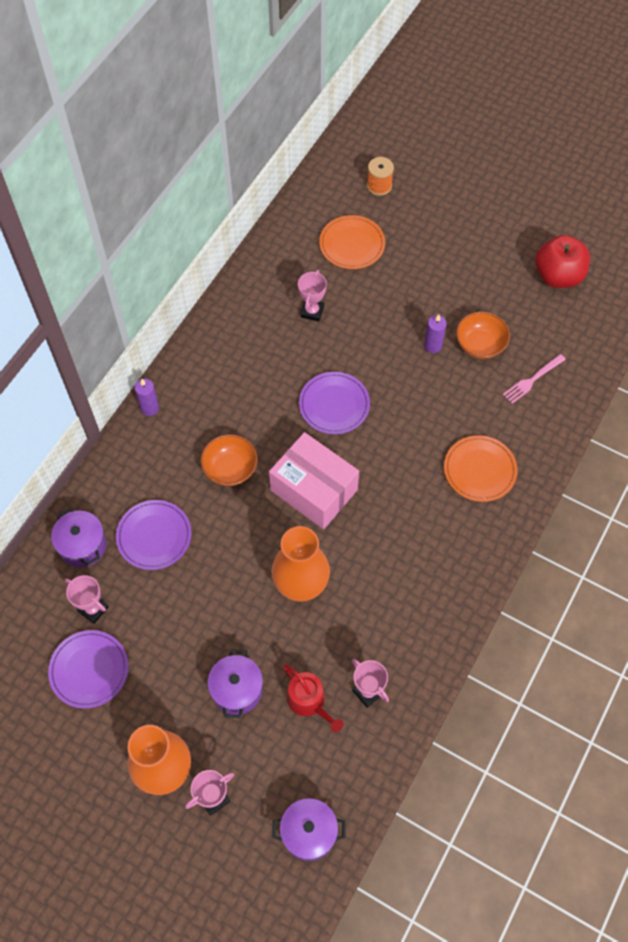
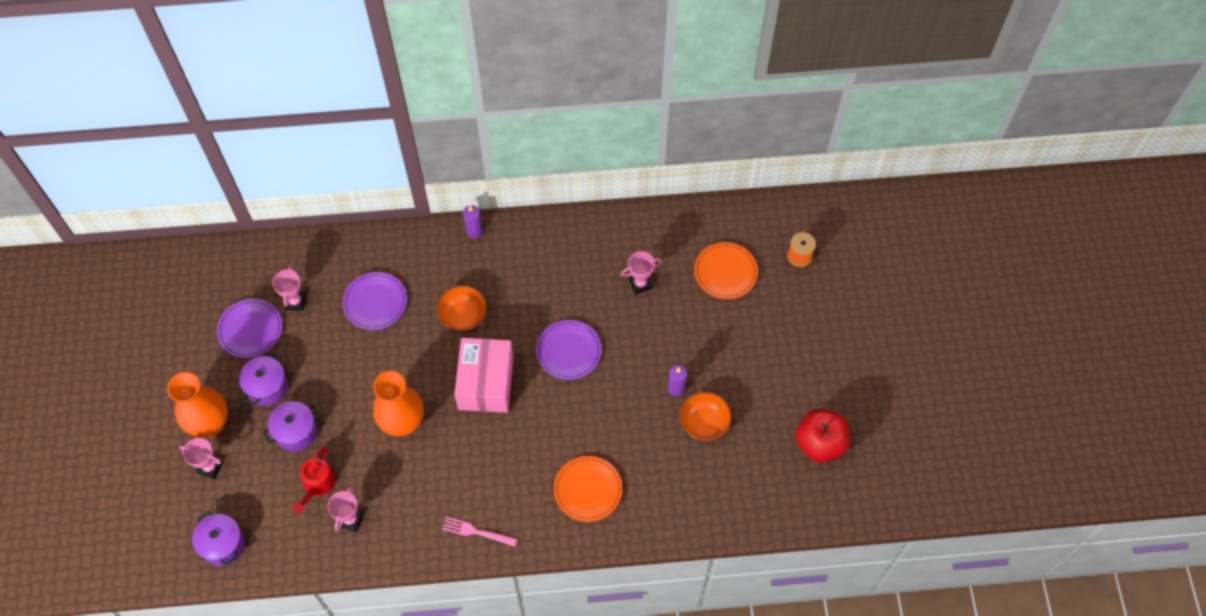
camera: 55 degrees right, 0 degrees up
purple pot [51,508,107,567] -> purple pot moved to [239,353,288,406]
pink fork [503,354,566,404] -> pink fork moved to [442,517,518,547]

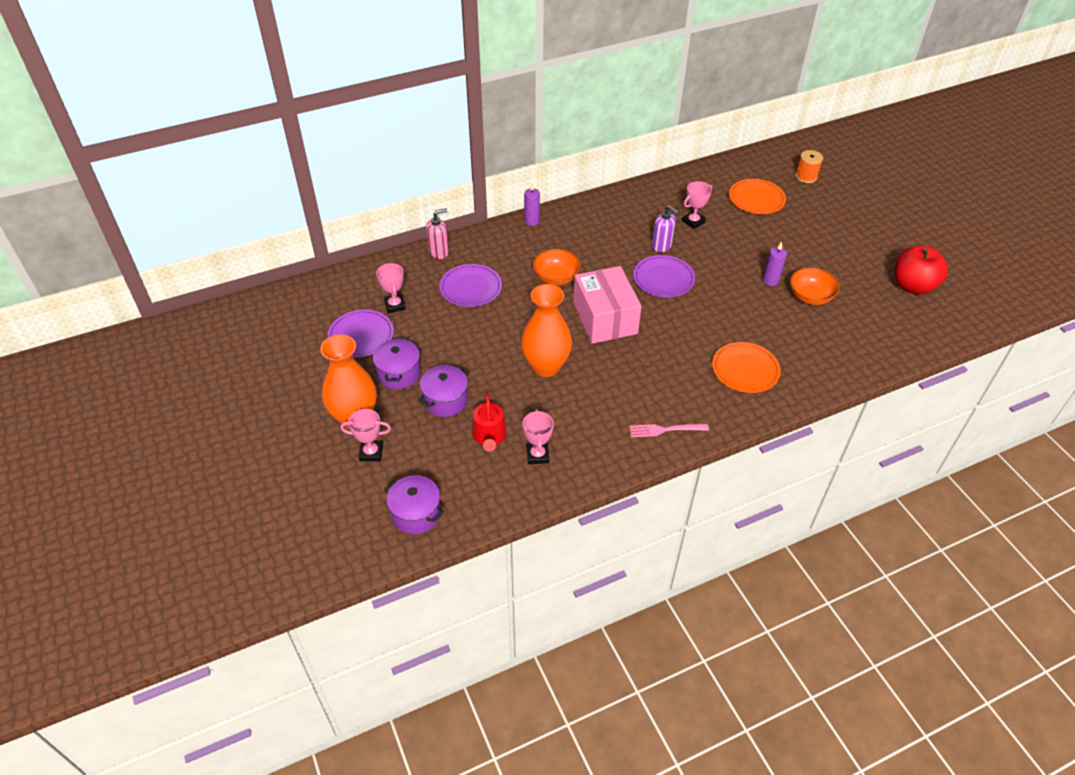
camera: 20 degrees left, 15 degrees down
none -> pink soap dispenser [426,208,449,259]
none -> purple soap dispenser [652,205,679,252]

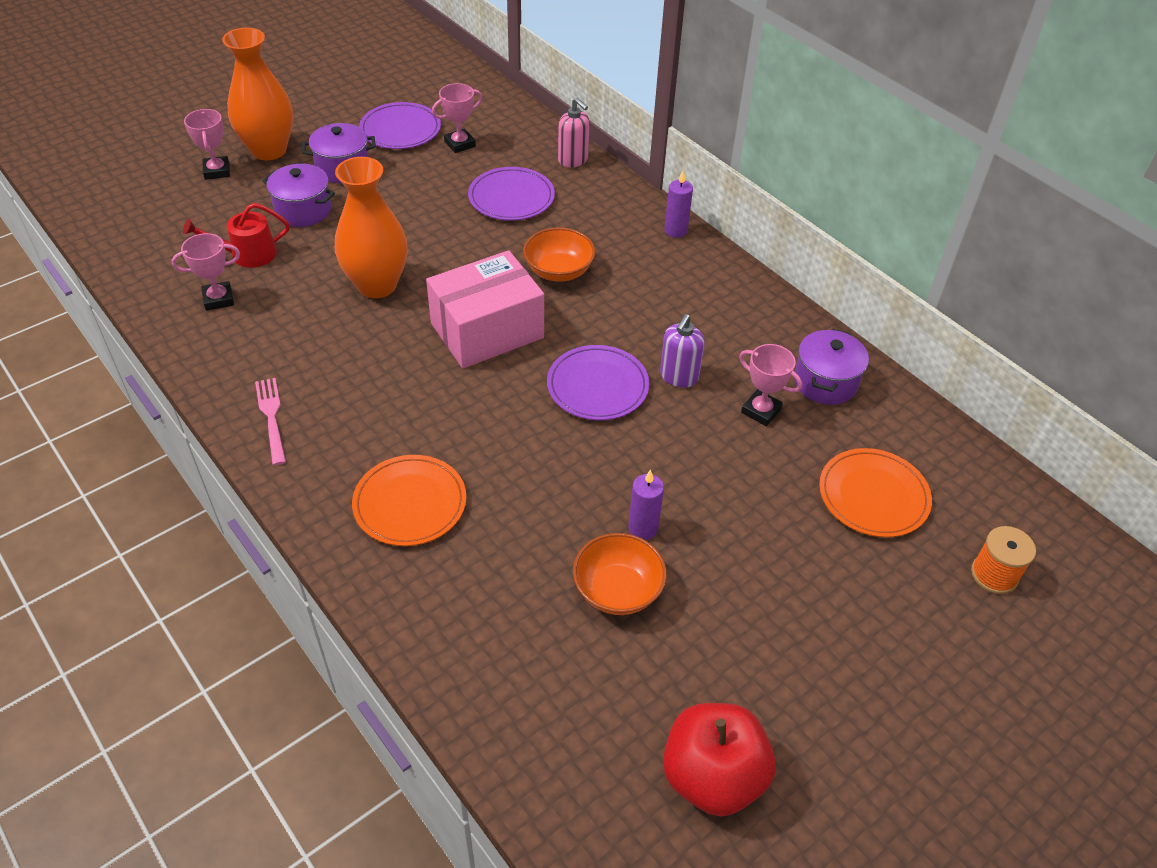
camera: 75 degrees right, 0 degrees up
purple pot [384,475,444,534] -> purple pot moved to [794,328,869,405]

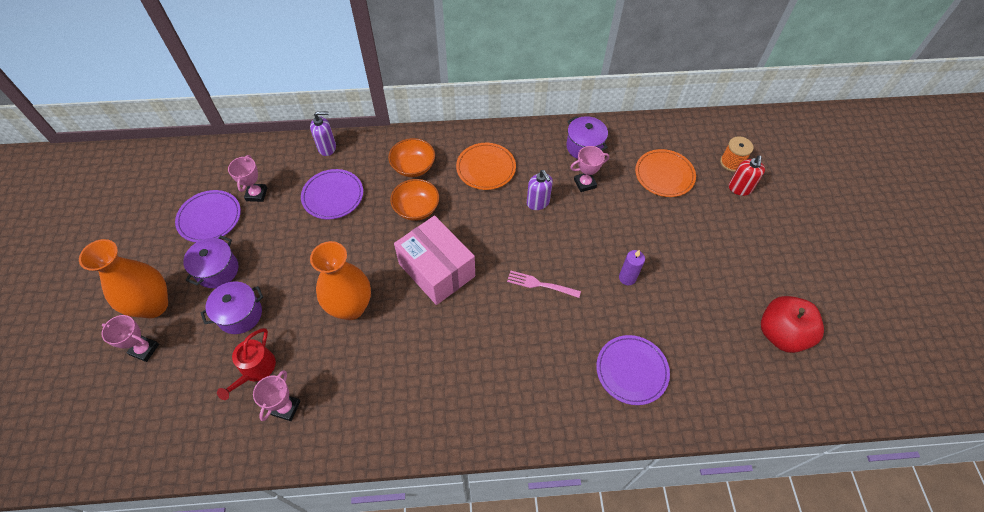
camera: 55 degrees left, 10 degrees up
pink fork [255,378,286,465] -> pink fork moved to [507,271,581,298]
orange plate [352,455,466,546] -> orange plate moved to [456,143,516,190]
pink box [426,250,544,368] -> pink box turned 45 degrees counterclockwise [394,215,475,305]
purple plate [547,345,649,420] -> purple plate moved to [596,335,670,405]
pink soap dispenser [558,98,590,168] -> purple soap dispenser [310,111,336,156]
orange bowl [573,533,667,615] -> orange bowl moved to [388,138,435,177]
purple candle [664,171,693,238] -> none
none -> red soap dispenser [729,155,765,196]

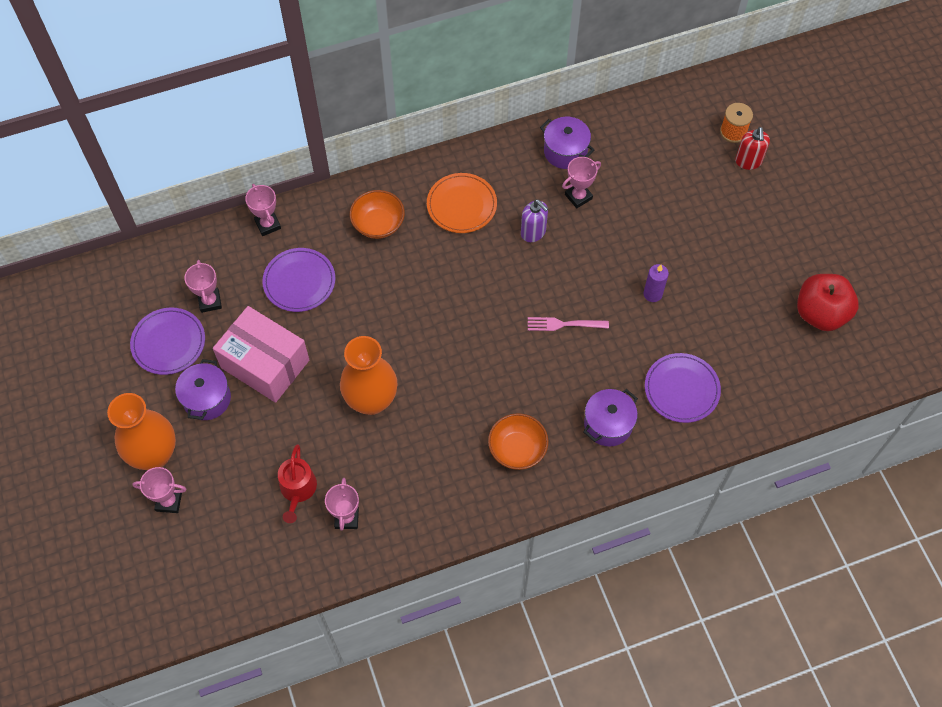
camera: 15 degrees left, 5 degrees up
purple pot [201,281,263,334] -> purple pot moved to [584,389,638,446]
purple soap dispenser [310,111,336,156] -> pink trophy [245,184,281,236]
orange bowl [390,179,439,221] -> orange bowl moved to [488,413,548,470]
pink box [394,215,475,305] -> pink box moved to [213,306,309,403]
orange plate [635,149,696,197] -> none

